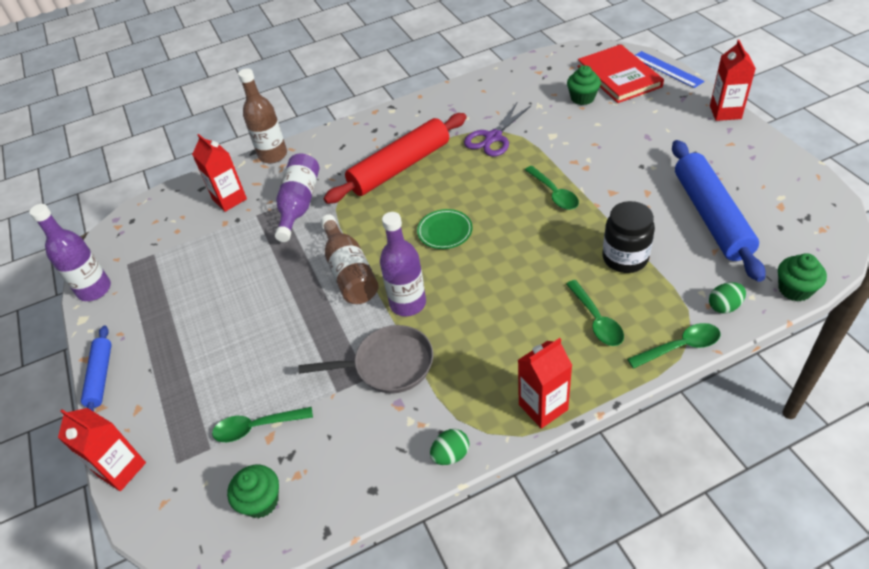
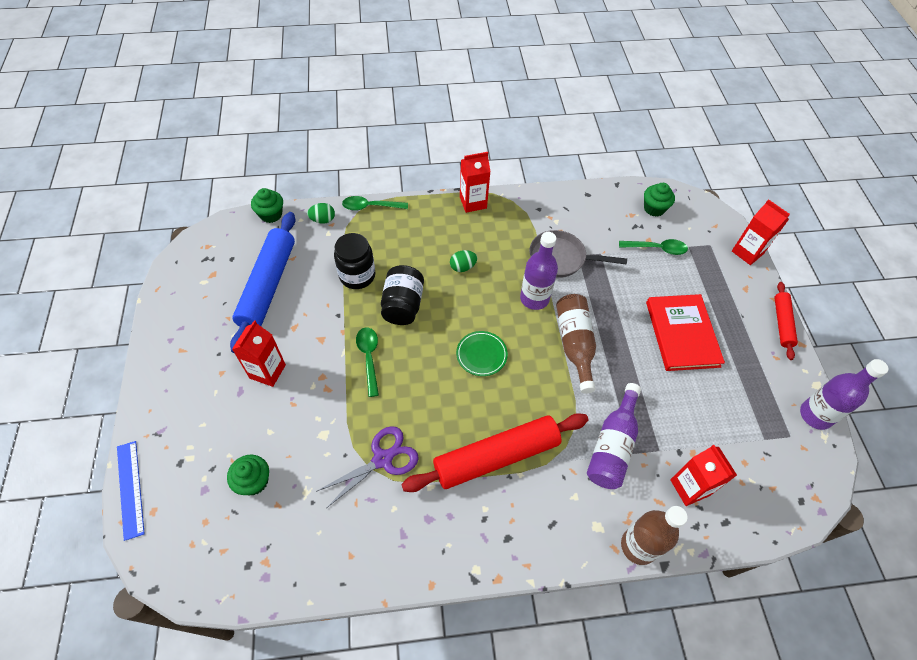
camera: 170 degrees left, 10 degrees up
blue rolling pin [81,325,112,412] -> red rolling pin [775,282,798,360]
green egg [430,429,469,465] -> green egg moved to [450,250,477,272]
green spoon [566,280,624,346] -> none
red book [577,44,664,103] -> red book moved to [646,294,725,371]
red carton [710,40,756,121] -> red carton moved to [232,320,286,387]
none -> black jar [381,265,424,325]

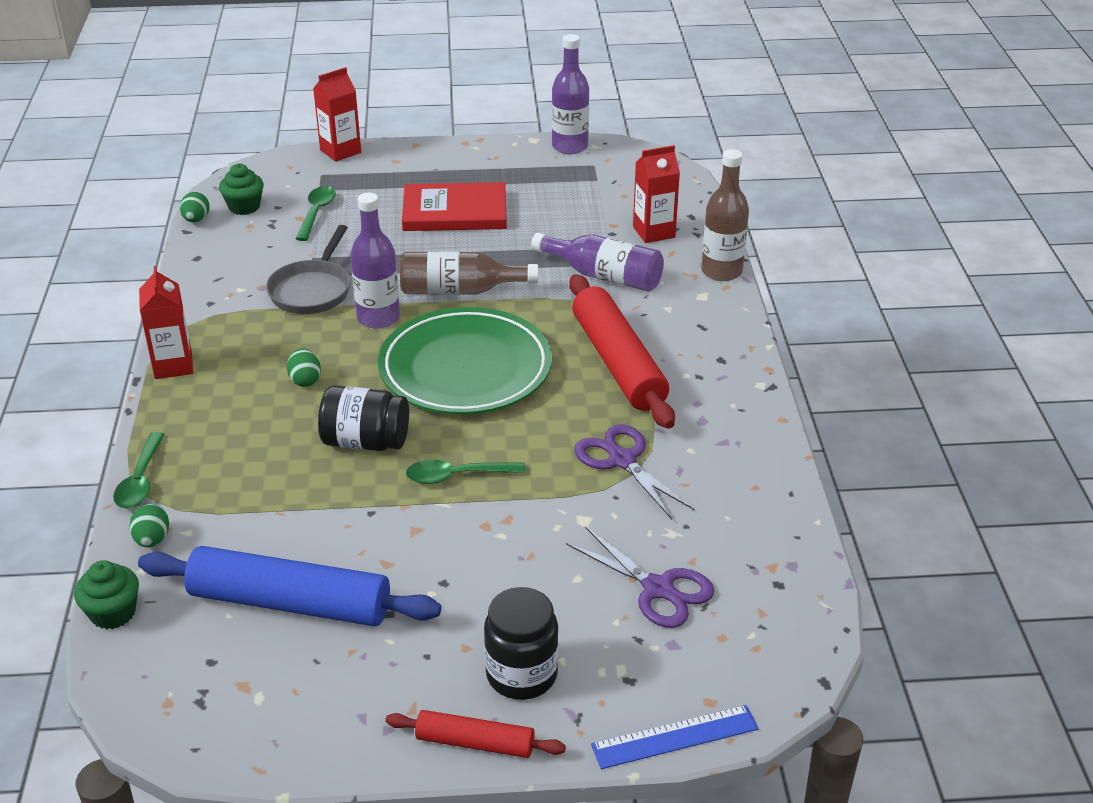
camera: 85 degrees left, 20 degrees down
green cupcake [227,455,269,495] -> purple scissors [566,526,714,628]
red carton [232,320,286,387] -> none
black jar [334,233,375,289] -> black jar moved to [484,587,559,700]
green plate [456,331,508,376] -> green plate [378,307,552,414], size x2.35
red rolling pin [775,282,798,360] -> red rolling pin moved to [385,710,566,758]
none -> green egg [180,192,210,222]

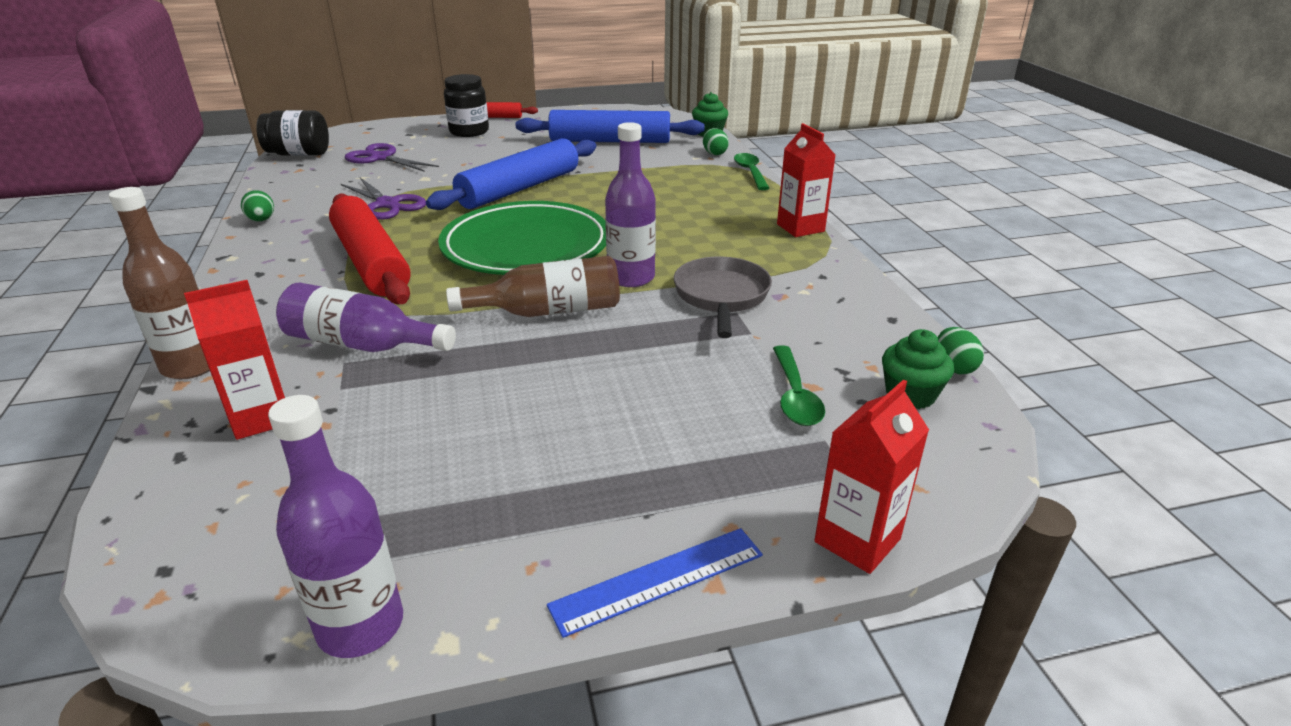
camera: 170 degrees right, 5 degrees down
green egg [287,348,321,387] -> green egg moved to [241,190,274,222]
black jar [318,385,409,451] -> black jar moved to [256,110,329,156]
red book [402,182,507,231] -> none
green spoon [406,460,526,484] -> blue rolling pin [426,138,596,210]
blue ruler [591,705,759,769] -> blue ruler moved to [547,528,763,638]

